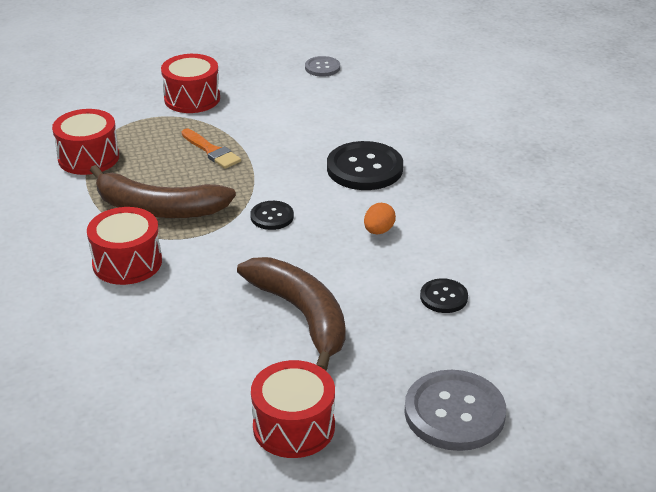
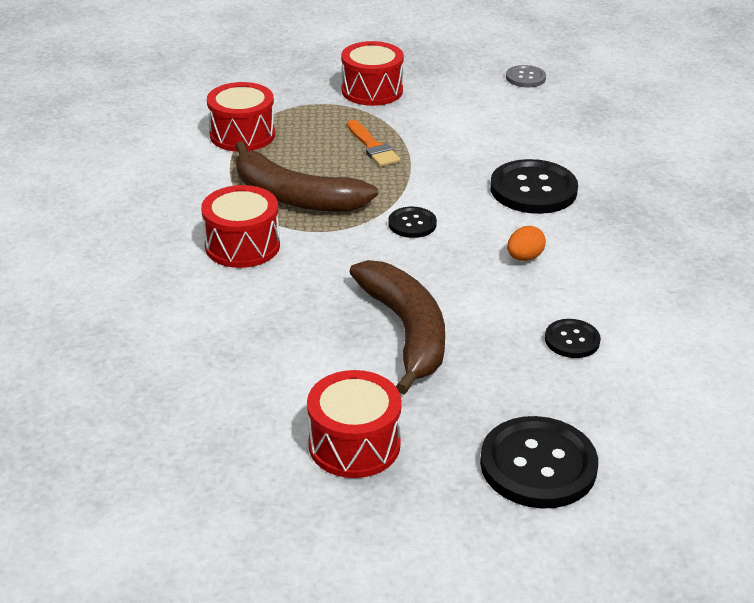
camera: 15 degrees right, 0 degrees up
grey button [404,370,506,451] -> black button [480,416,598,509]

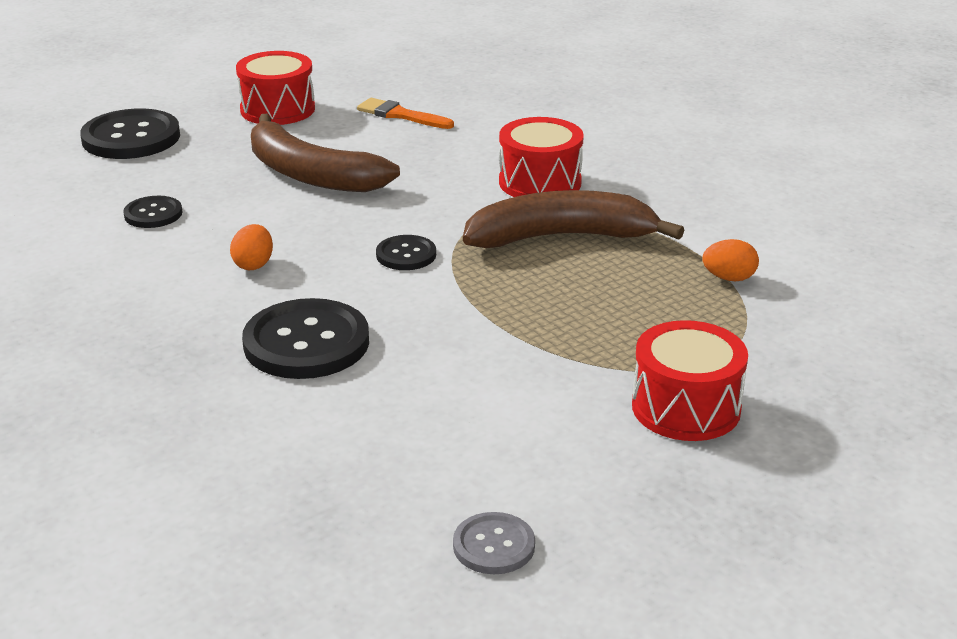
camera: 145 degrees right, 5 degrees down
red drum [207,82,275,152] -> orange egg [702,239,759,281]
orange brush [347,120,400,167] -> orange brush moved to [357,98,454,129]

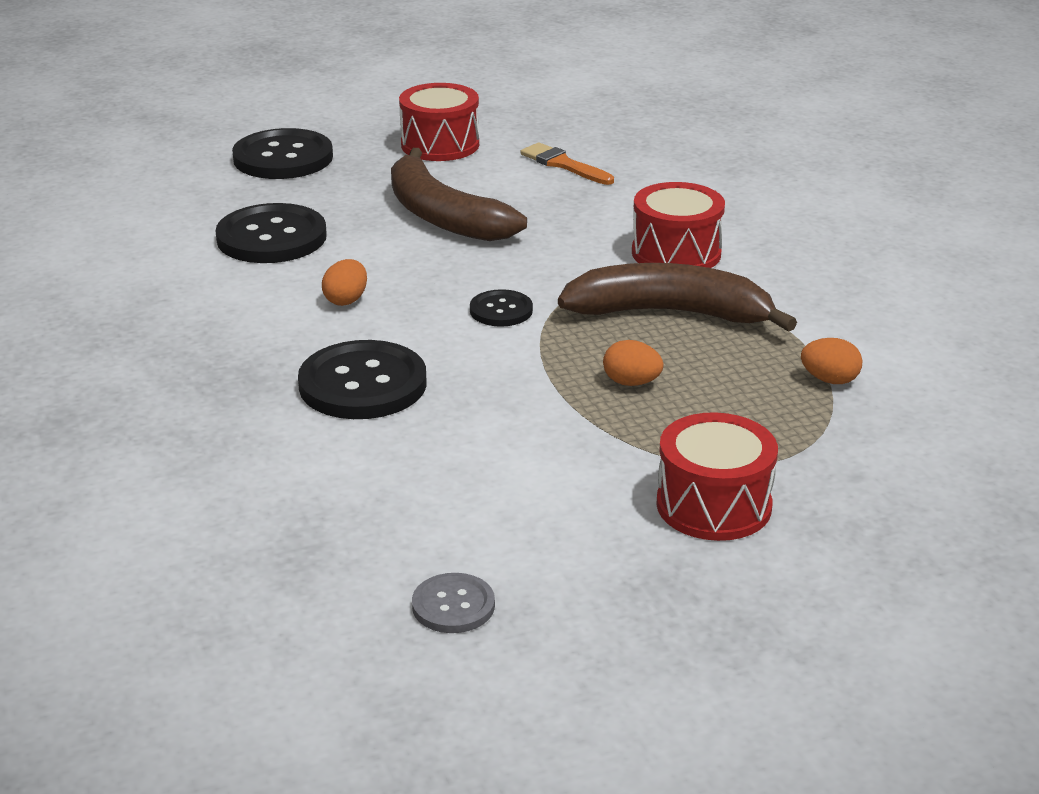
camera: 15 degrees right, 0 degrees up
black button [123,196,182,228] -> black button [216,203,327,263], size x1.88
none -> orange egg [603,340,664,386]

